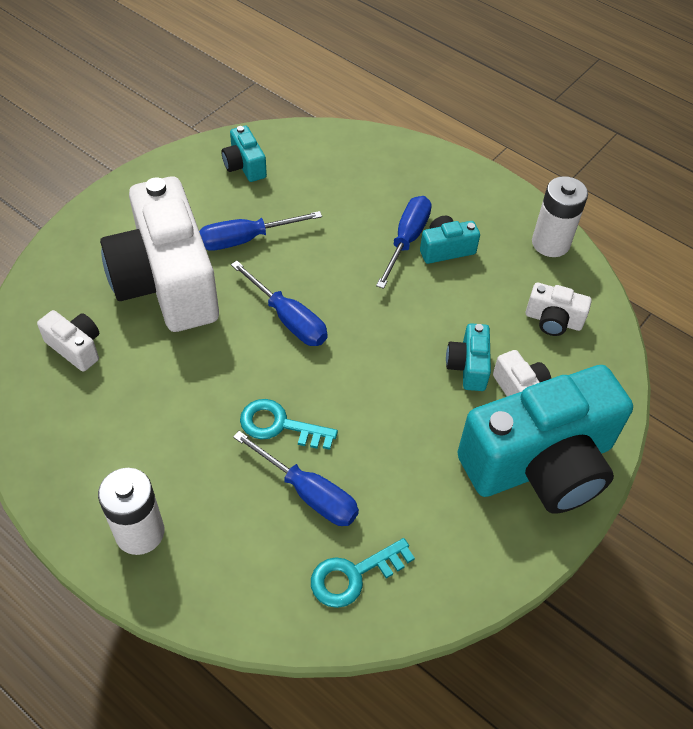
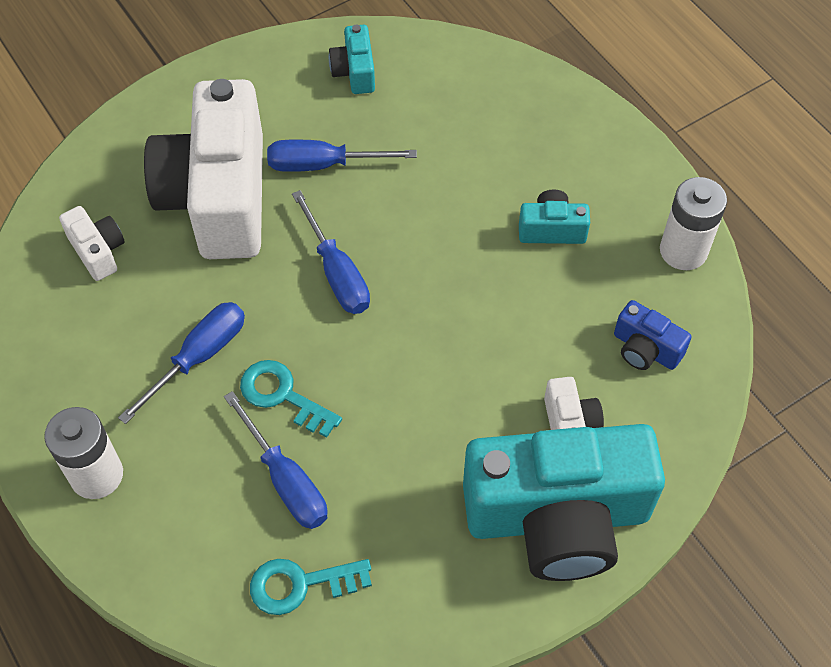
camera: 20 degrees right, 5 degrees up
blue screwdriver [376,196,432,289] -> blue screwdriver moved to [118,302,245,424]
turquoise camera [446,323,491,391] -> none
white camera [526,282,592,336] -> blue camera [614,300,692,370]

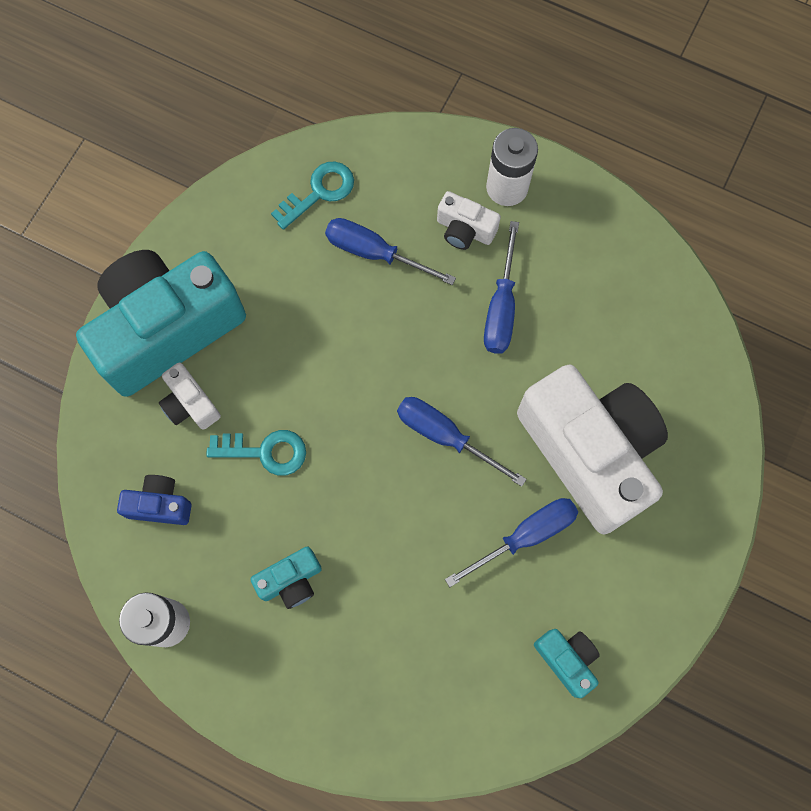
camera: 150 degrees right, 15 degrees up
white camera [59,206,125,281] -> white camera moved to [437,191,501,250]
turquoise key [240,360,342,438] -> turquoise key moved to [206,430,306,476]

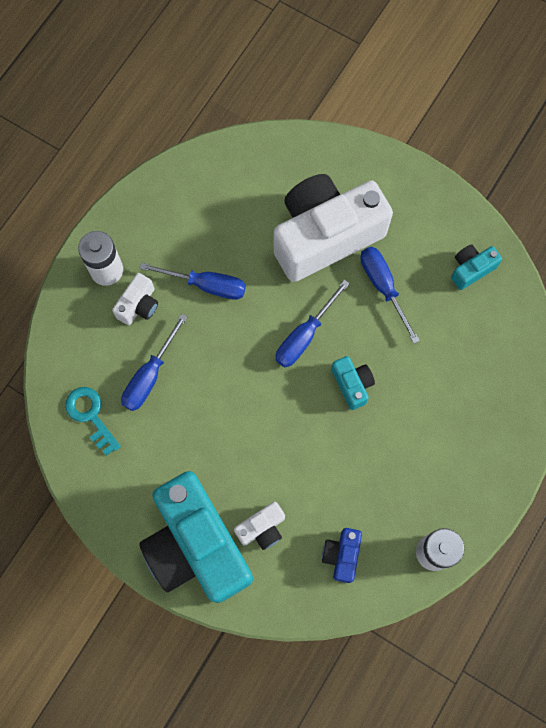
camera: 85 degrees left, 0 degrees up
turquoise key [206,430,306,476] -> none
turquoise camera [250,547,322,609] -> turquoise camera moved to [331,356,375,410]

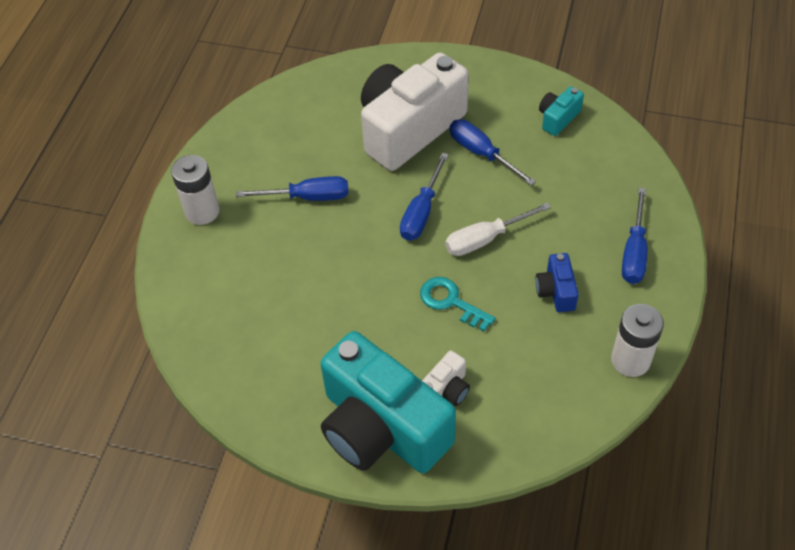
camera: 15 degrees left, 20 degrees down
turquoise key [65,387,121,456] -> turquoise key moved to [420,277,495,331]
white camera [112,273,158,325] -> none
blue screwdriver [121,314,187,411] -> blue screwdriver moved to [622,188,647,284]
blue camera [322,528,362,583] -> blue camera moved to [535,253,579,312]
turquoise camera [331,356,375,410] -> white screwdriver [445,202,551,256]

